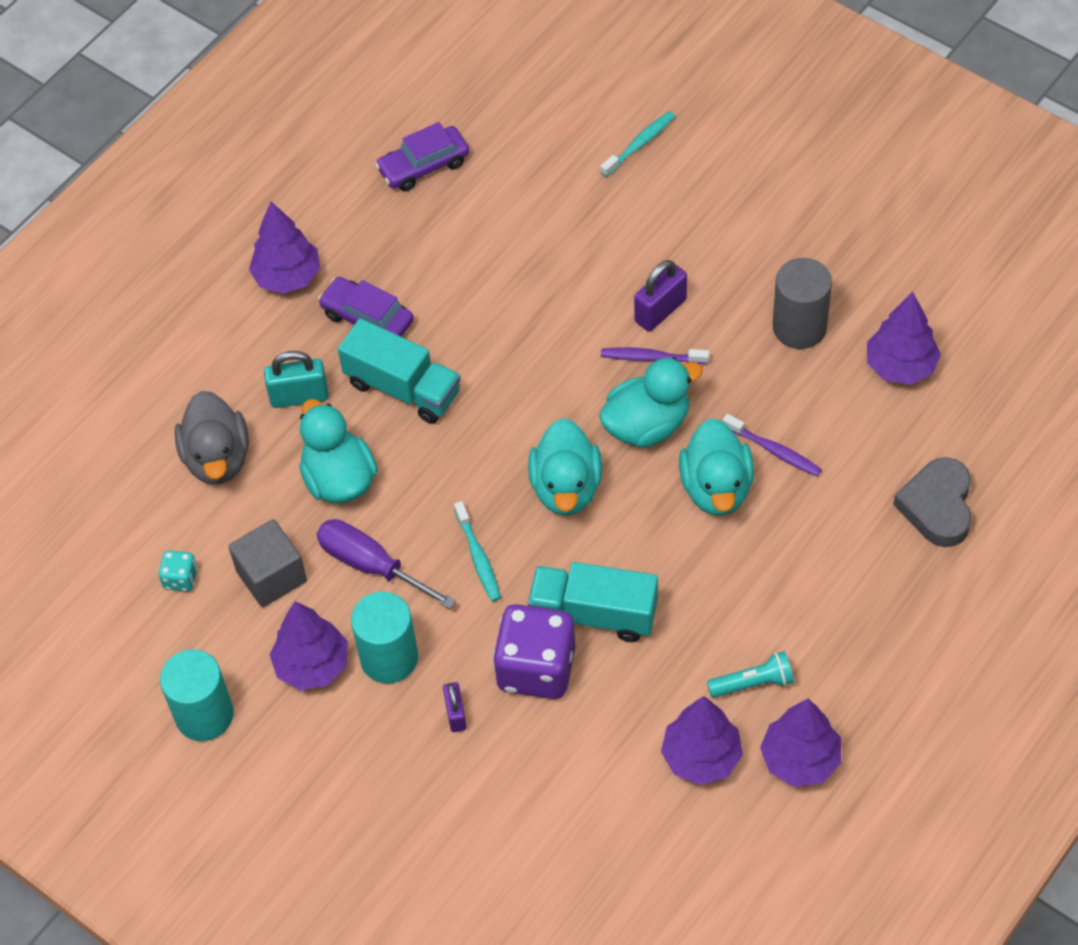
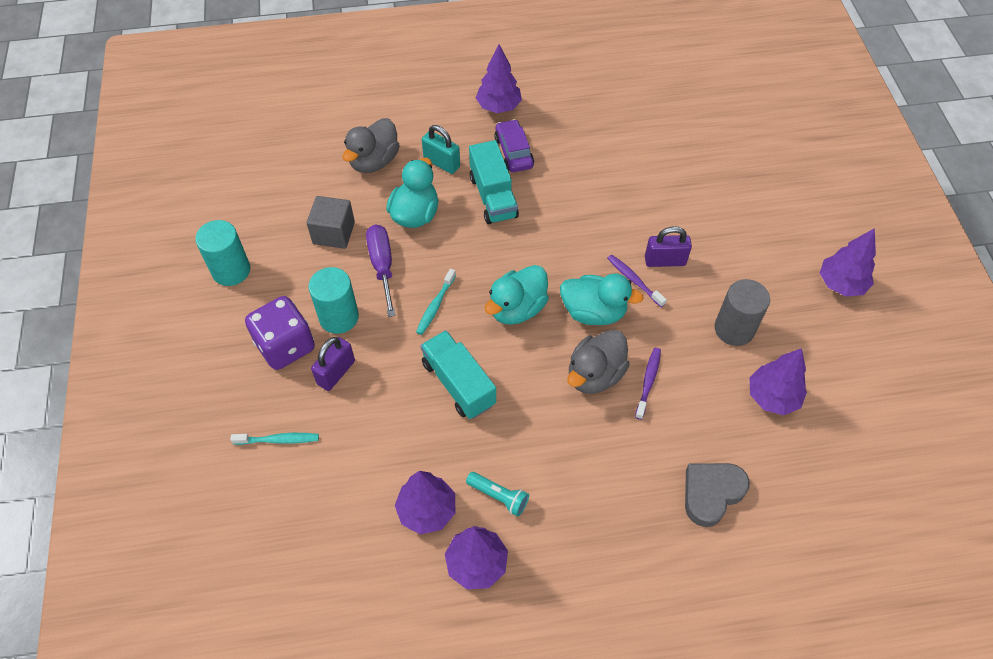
camera: 40 degrees right, 0 degrees up
turquoise dice [159,550,198,592] -> none
purple tree [270,601,348,690] -> purple tree moved to [820,228,876,297]
purple car [375,122,469,191] -> none
purple padlock [443,682,467,732] -> purple padlock [311,337,355,391], size x1.57
purple dice [493,604,575,699] -> purple dice moved to [245,296,315,370]
turquoise toothbrush [600,111,675,177] -> turquoise toothbrush moved to [230,433,319,445]
turquoise duck [679,418,754,516] -> grey duck [568,329,630,394]
purple toothbrush [723,414,822,476] -> purple toothbrush turned 150 degrees counterclockwise [635,348,661,420]

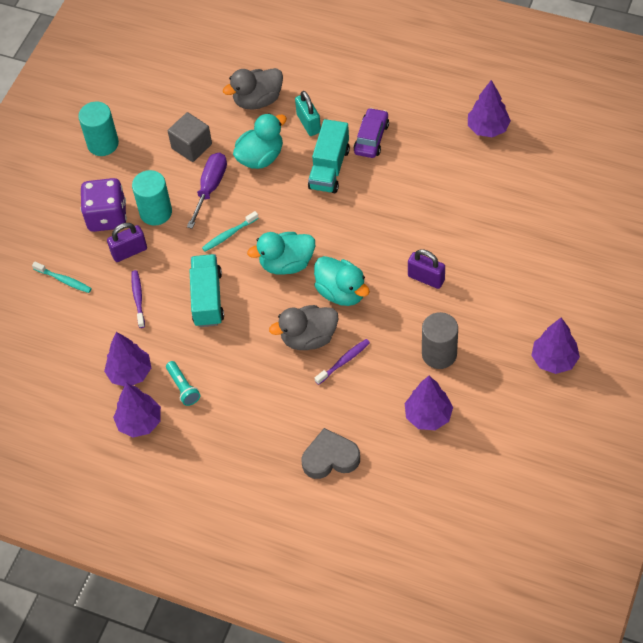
camera: 35 degrees right, 0 degrees up
purple tree [476,44,522,113] -> purple tree moved to [468,80,511,137]
purple toothbrush [607,255,667,307] -> purple toothbrush moved to [131,270,145,328]

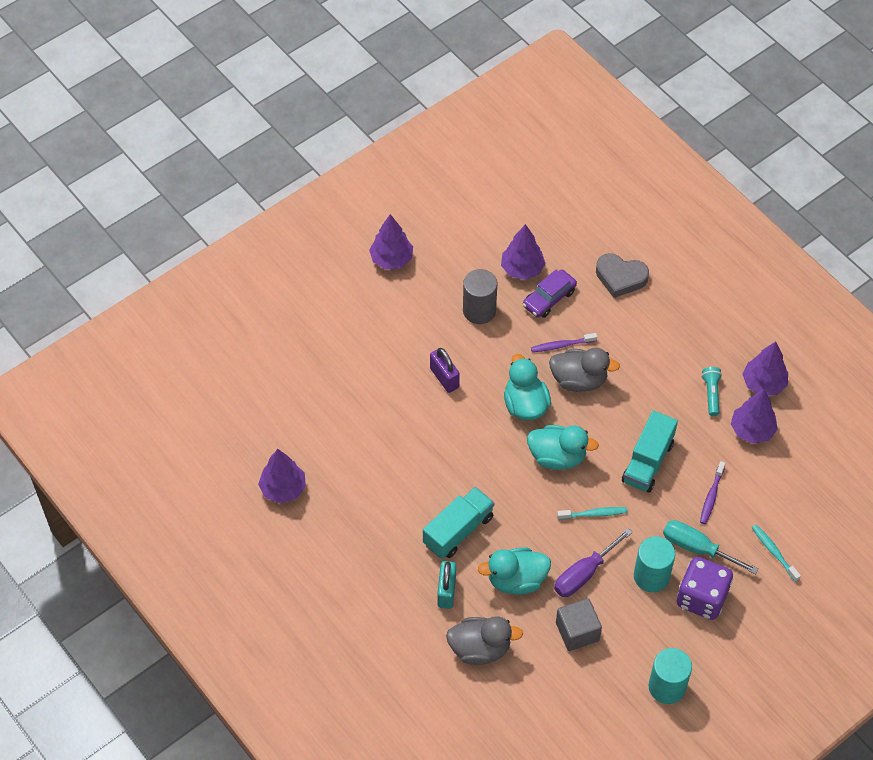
camera: 155 degrees left, 0 degrees up
purple padlock [107,223,147,262] -> turquoise screwdriver [663,520,759,574]
purple car [353,108,389,158] -> purple car moved to [523,270,577,318]

